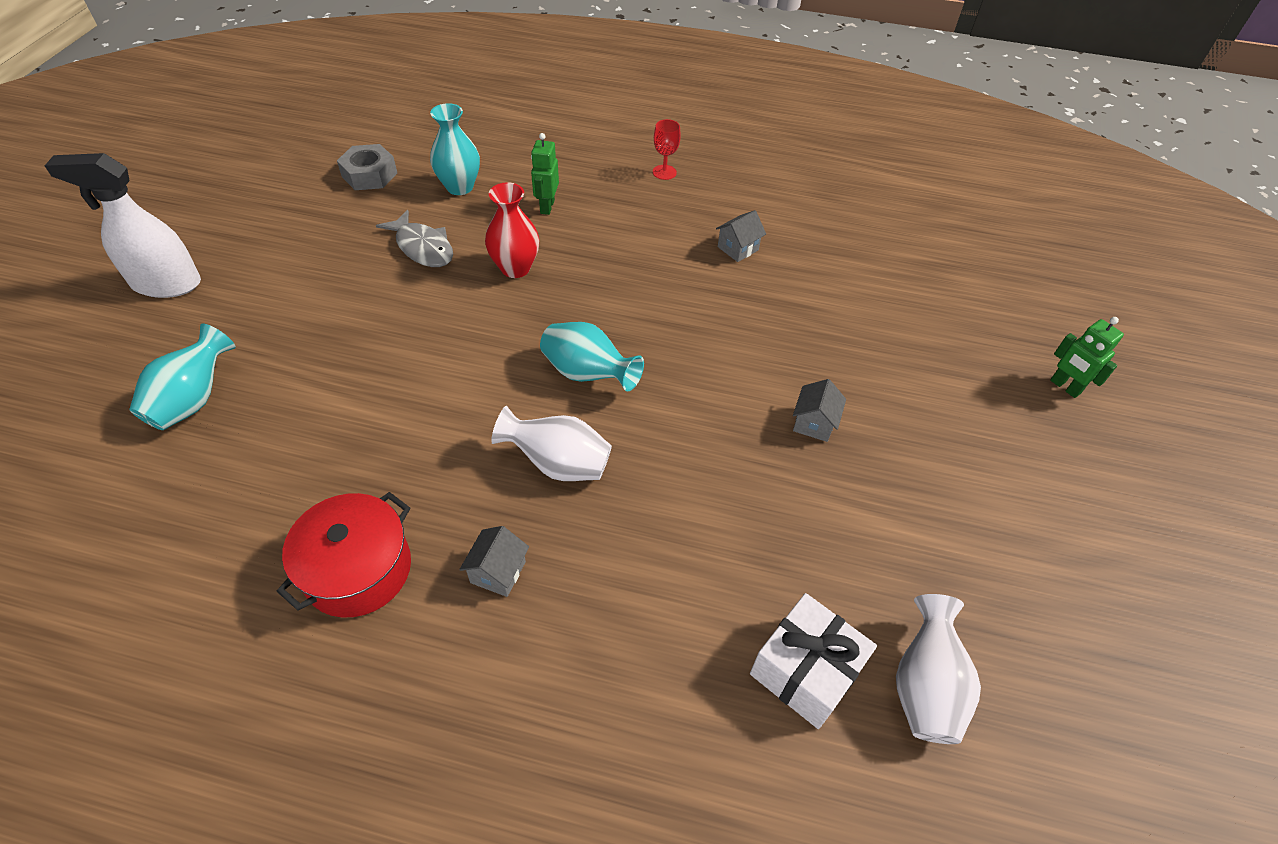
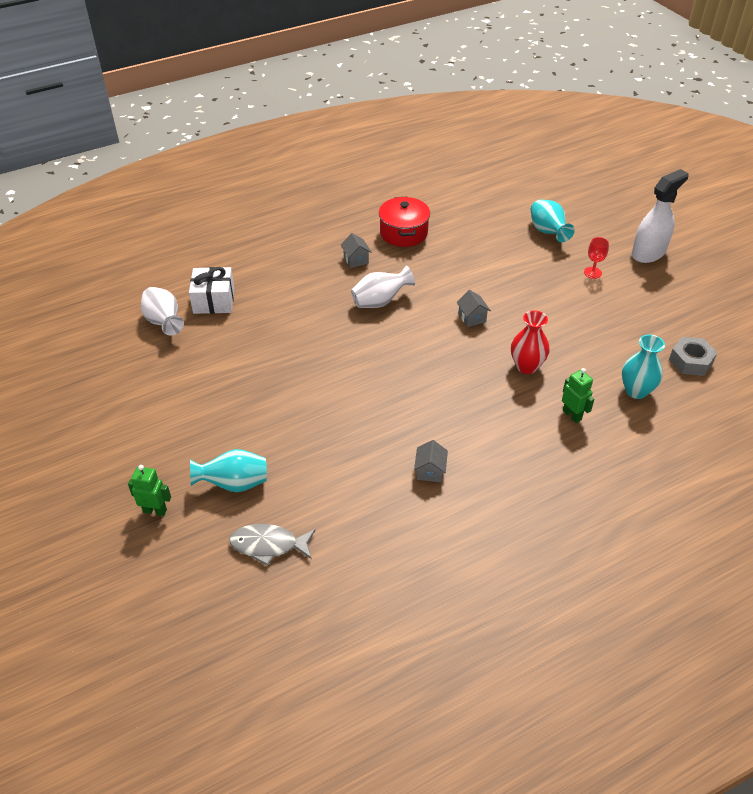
camera: 140 degrees right, 5 degrees down
grey fish [376,210,453,267] -> grey fish moved to [229,524,315,566]
turquoise vase [540,322,644,391] -> turquoise vase moved to [190,449,267,492]
red goblet [653,119,681,180] -> red goblet moved to [584,237,609,279]
grey house [793,379,846,442] -> grey house moved to [456,290,491,327]

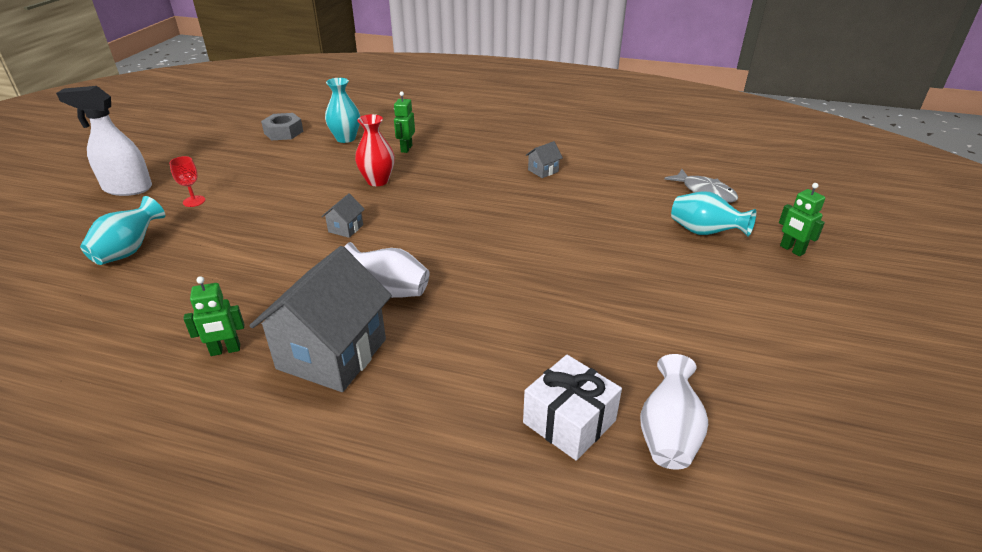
camera: 135 degrees left, 10 degrees down
grey house [341,233,372,268] -> grey house [250,246,392,392], size x2.43
red pot [379,197,430,247] -> green robot [183,276,244,356]

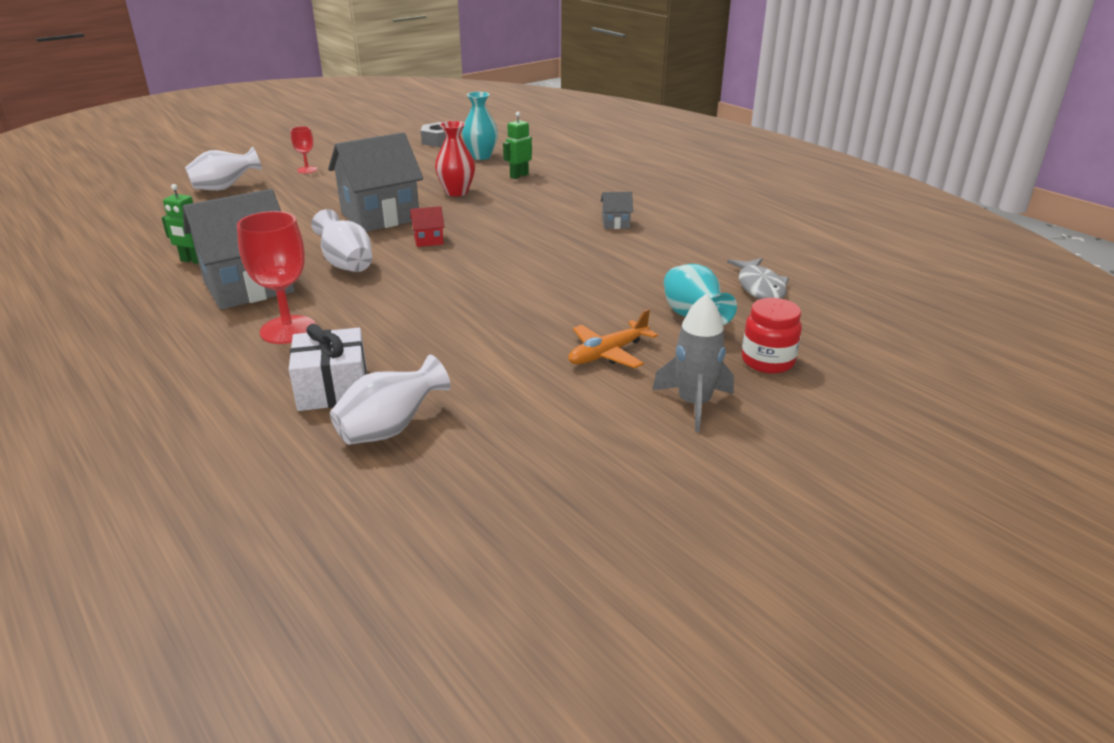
camera: 35 degrees right, 5 degrees down
white spray bottle [56,86,152,196] -> none
turquoise vase [80,196,166,265] -> white vase [185,147,262,191]
grey house [321,194,365,238] -> grey house [328,132,423,232], size x2.43
green robot [779,183,825,256] -> red jar [742,298,802,374]
none -> red goblet [237,211,316,344]
none -> red house [410,206,445,247]
none -> orange plane [568,309,658,368]
none -> grey rocket [652,294,734,432]

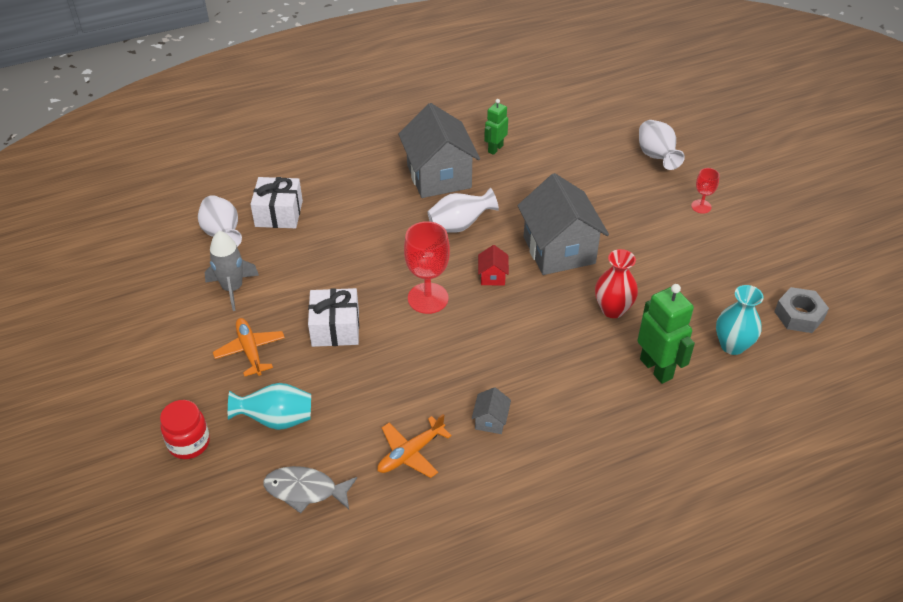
camera: 105 degrees right, 15 degrees up
red goblet [237,211,316,344] -> red goblet moved to [404,221,450,314]
green robot [503,112,532,179] -> green robot [637,284,695,384], size x1.63
grey rocket [652,294,734,432] -> grey rocket moved to [204,231,259,311]
none -> white gift [308,288,359,347]
none -> orange plane [377,414,452,478]

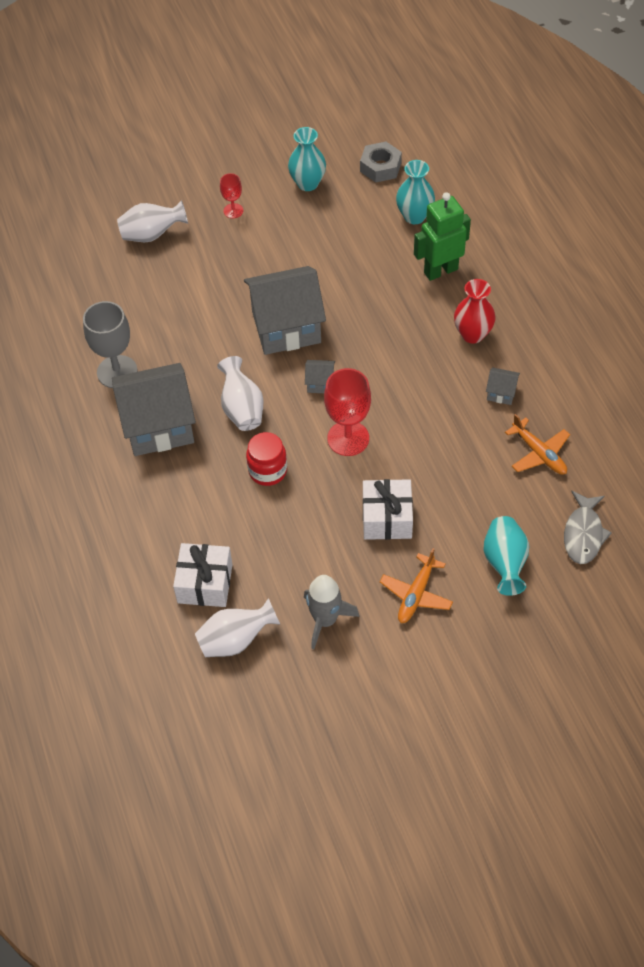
camera: 85 degrees left, 10 degrees up
red jar [160,400,210,459] -> red jar moved to [246,432,287,486]
orange plane [213,318,285,377] -> orange plane turned 45 degrees counterclockwise [380,548,453,623]
red house [478,245,509,286] -> grey house [305,360,335,393]
green robot [484,99,508,155] -> grey goblet [83,301,137,388]
red vase [595,249,638,318] -> red vase moved to [454,279,495,344]
none -> turquoise vase [288,127,326,191]

